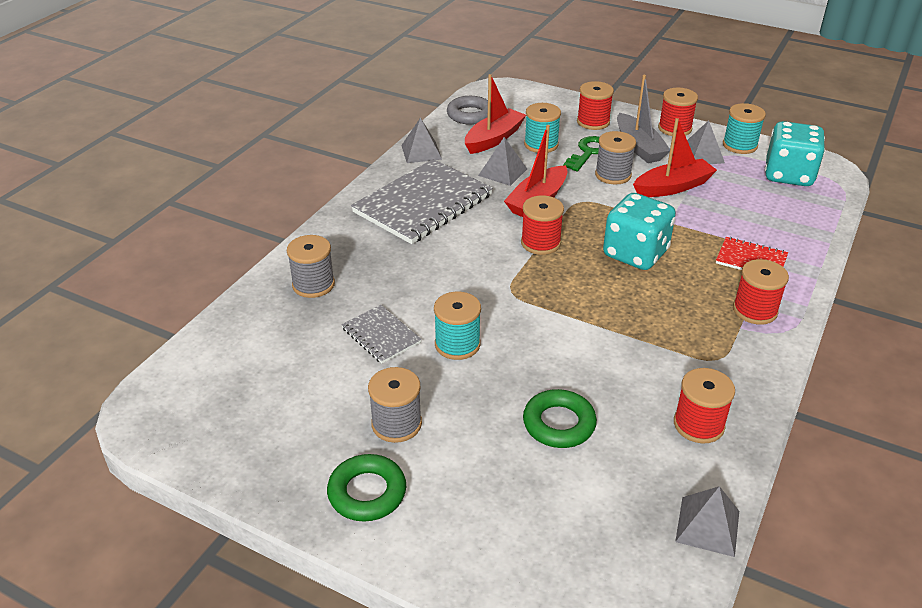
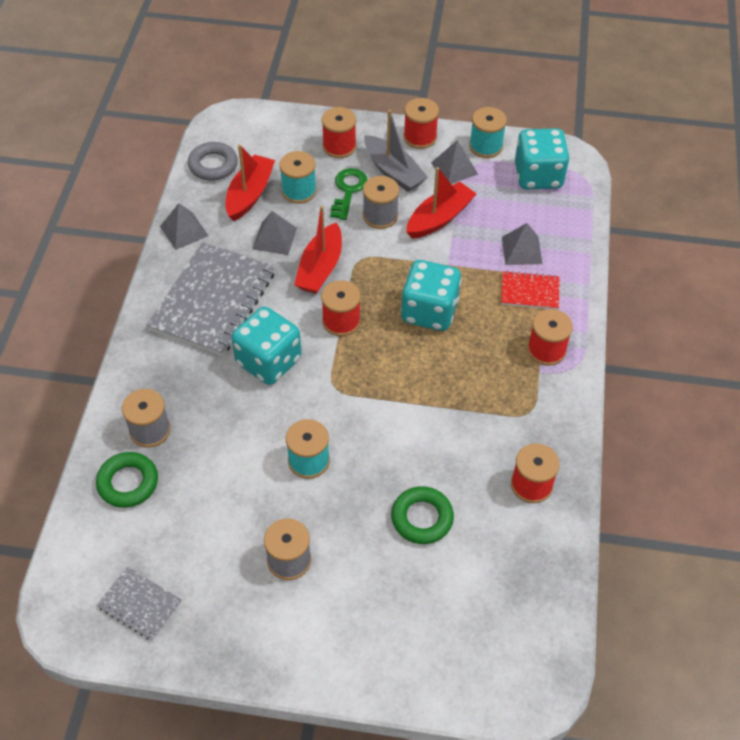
camera: 20 degrees left, 15 degrees up
green ring [327,454,406,521] -> green ring moved to [96,452,158,508]
grey notebook [342,305,422,364] -> grey notebook moved to [97,567,182,641]
grey pyramid [675,486,739,557] -> grey pyramid moved to [502,223,543,265]
none -> turquoise dice [231,306,301,385]

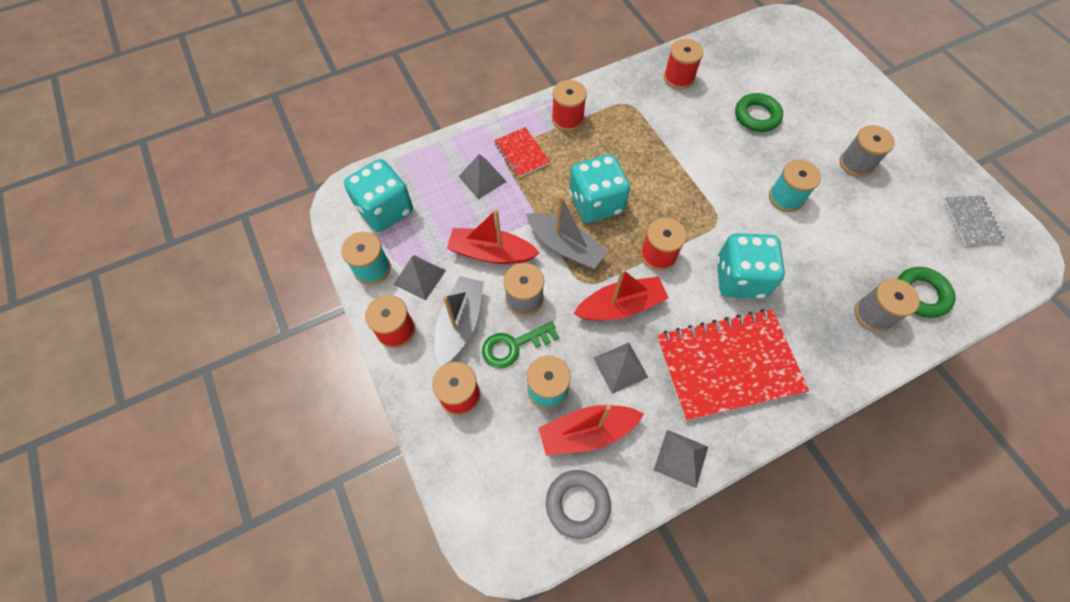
camera: 125 degrees left, 10 degrees up
grey notebook [146,242,275,356] -> red notebook [657,309,809,421]
none -> grey boat [526,195,608,269]

